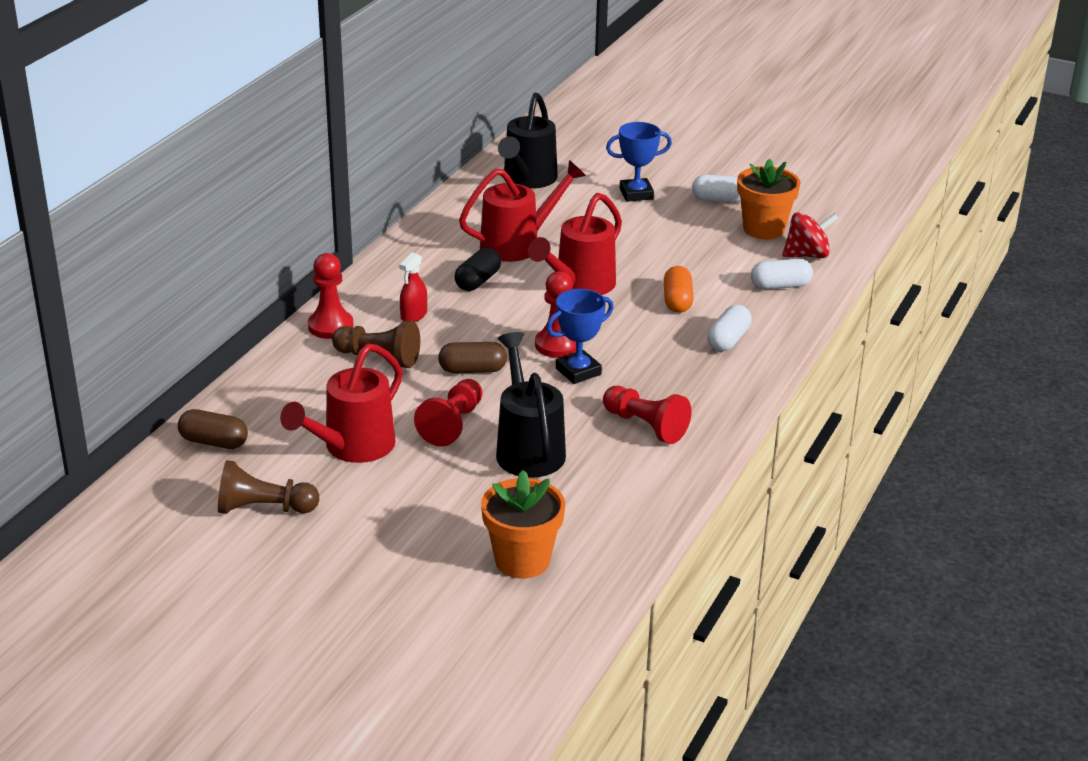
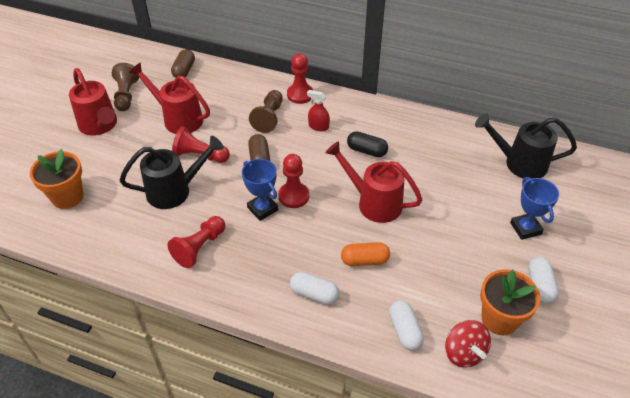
camera: 85 degrees right, 15 degrees up
red watering can [459,160,586,262] -> red watering can moved to [69,68,117,135]

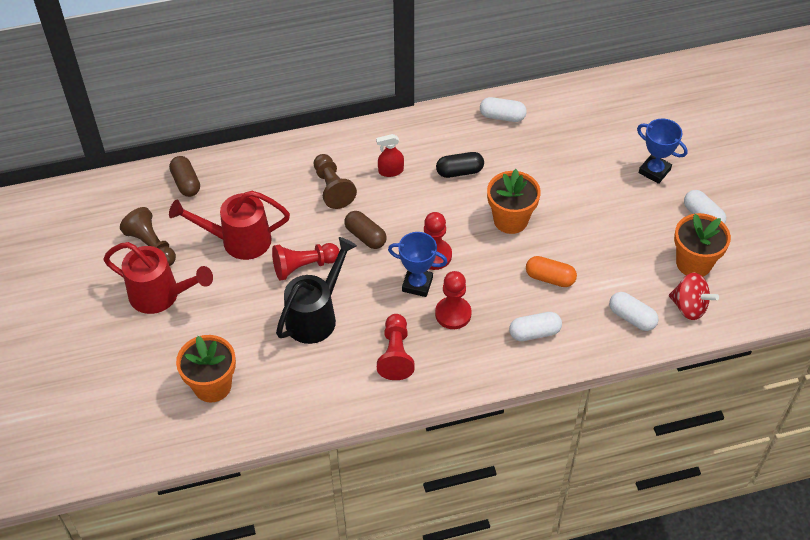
camera: 35 degrees left, 5 degrees up
red pawn [287,53,313,104] -> red pawn moved to [435,271,472,329]
red watering can [325,141,422,223] -> orange flower pot [487,169,541,234]
orange capsule [341,242,390,266] -> orange capsule turned 60 degrees clockwise [526,256,577,287]
black watering can [475,113,577,179] -> none
none -> white capsule [480,97,527,122]

